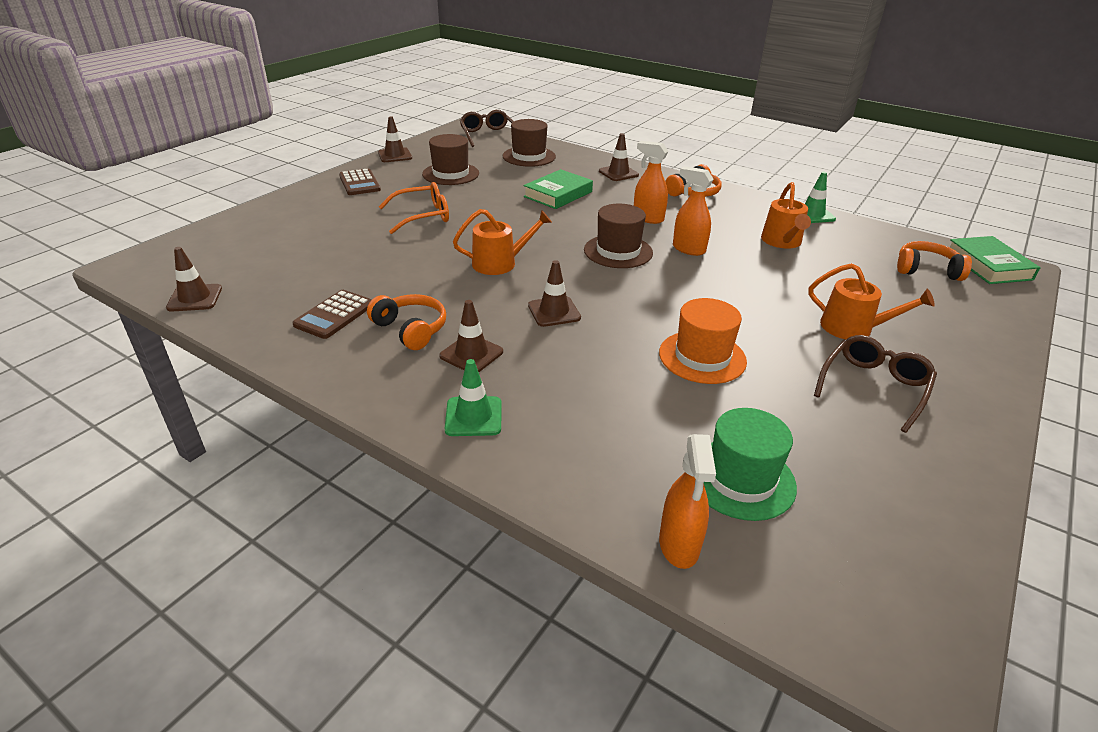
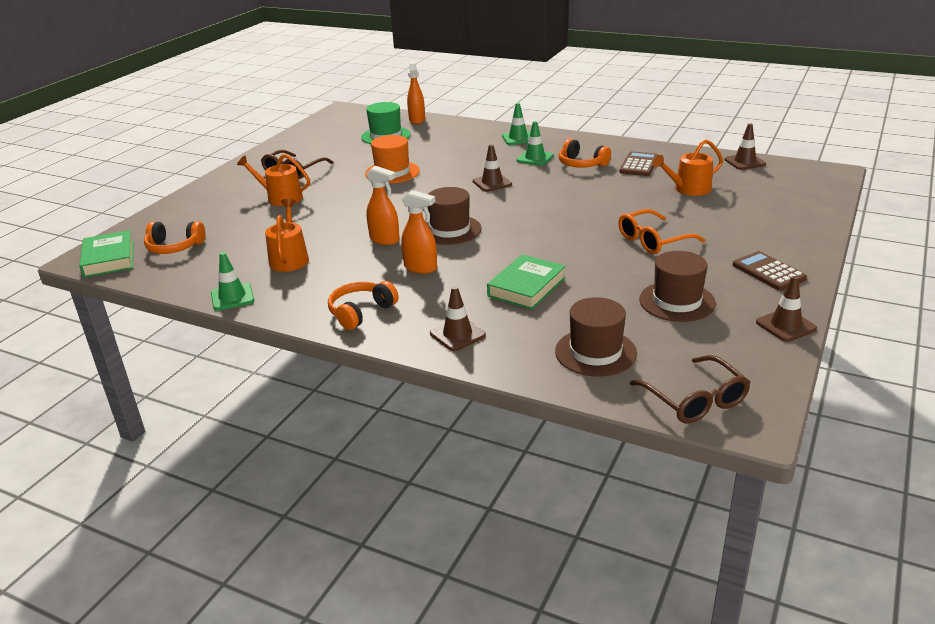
camera: 175 degrees right, 5 degrees down
brown traffic cone [439,300,503,372] -> green traffic cone [516,121,554,166]
orange watering can [453,209,552,275] -> orange watering can moved to [653,140,723,196]

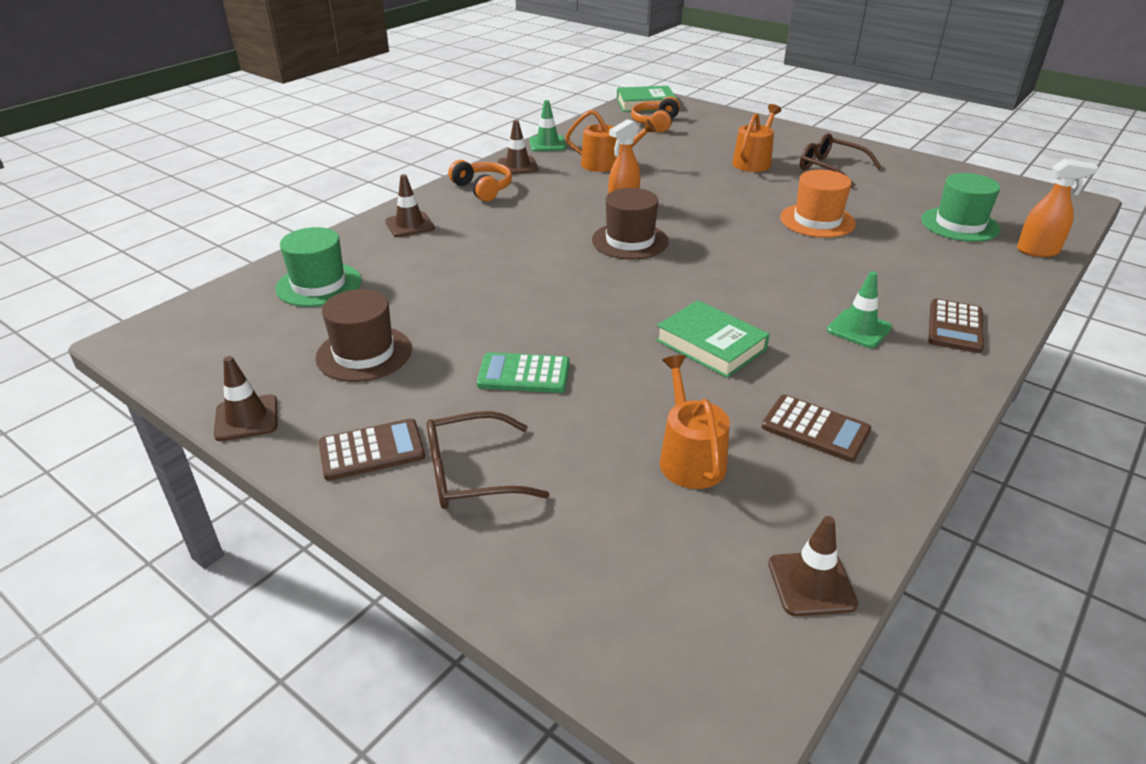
camera: 100 degrees right, 5 degrees up
orange spray bottle [401,190,437,274] -> none
brown traffic cone [473,144,512,192] -> brown traffic cone moved to [498,120,538,174]
green book [487,254,566,310] -> green book moved to [656,300,770,378]
green traffic cone [502,103,530,145] -> brown calculator [929,299,984,353]
brown hat [555,297,637,377] -> green hat [276,227,362,307]
orange headphones [559,139,611,168] -> none
orange glasses [618,209,705,254] -> green calculator [477,352,570,393]
brown glasses [630,355,750,423] -> brown glasses moved to [427,411,549,509]

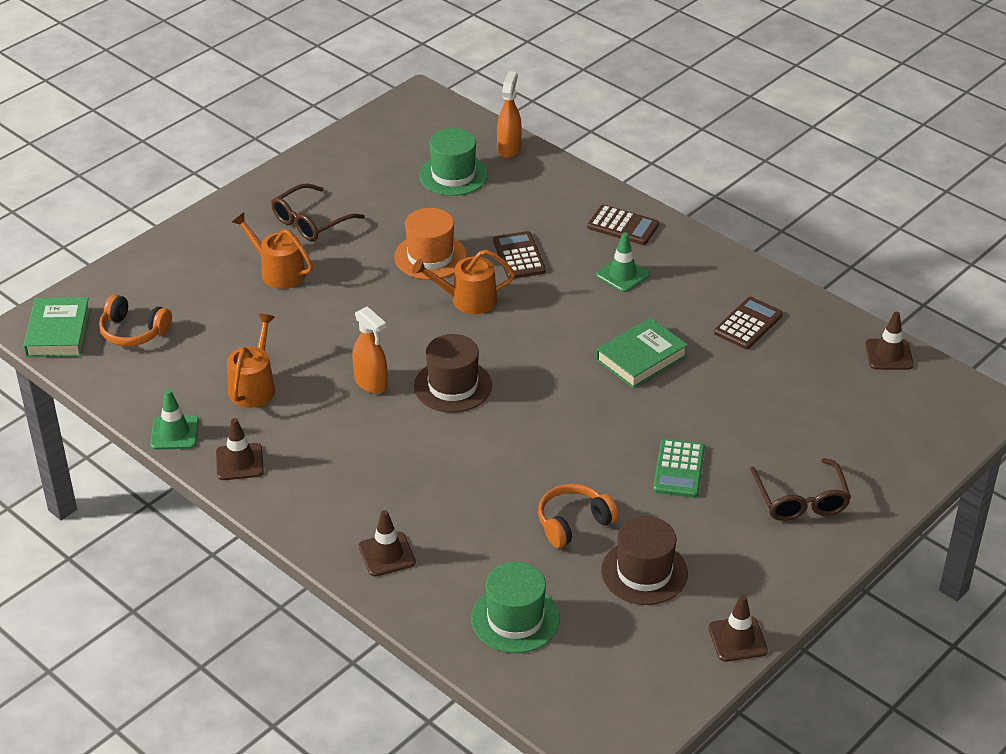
camera: 85 degrees left, 5 degrees up
brown calculator [318,419,425,481] -> brown calculator moved to [493,231,546,279]
orange headphones [448,160,512,201] -> orange headphones moved to [538,484,619,548]
orange watering can [660,355,730,489] -> orange watering can moved to [412,250,515,314]

